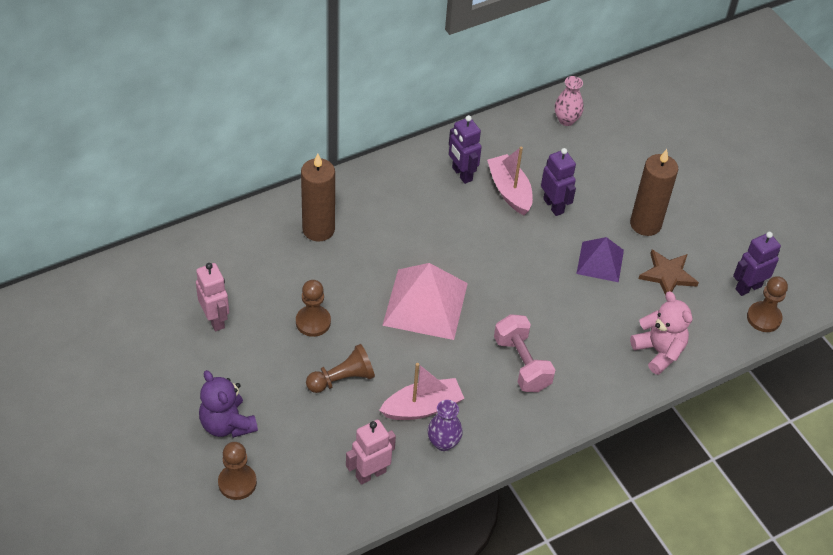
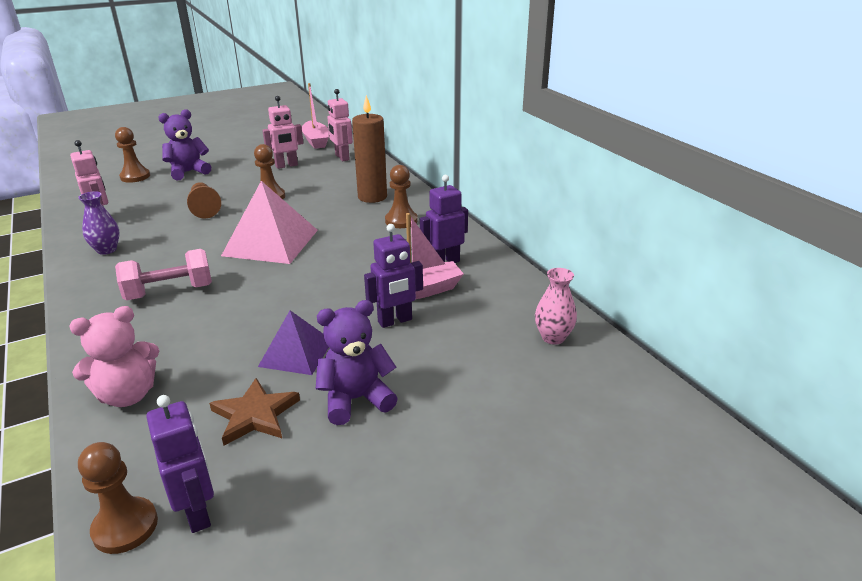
camera: 95 degrees right, 20 degrees down
pink boat [379,363,465,420] -> pink boat moved to [302,83,329,149]
brown candle [630,149,678,236] -> purple teddy bear [316,300,398,425]
none -> pink robot [328,89,353,161]
none -> brown pawn [385,165,418,228]

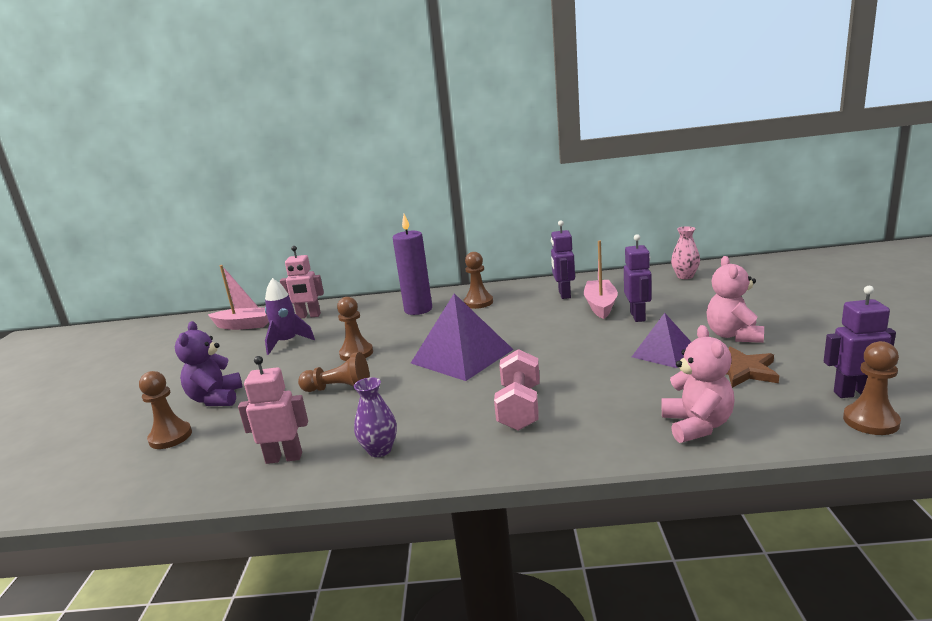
camera: 60 degrees left, 10 degrees down
pink pyramid [221,181,318,264] -> purple pyramid [411,293,513,381]
pink robot [262,96,303,169] -> purple rocket [265,278,315,355]
purple teddy bear [316,300,398,425] -> pink teddy bear [707,256,764,343]
brown candle [352,95,387,203] -> purple candle [393,214,432,315]

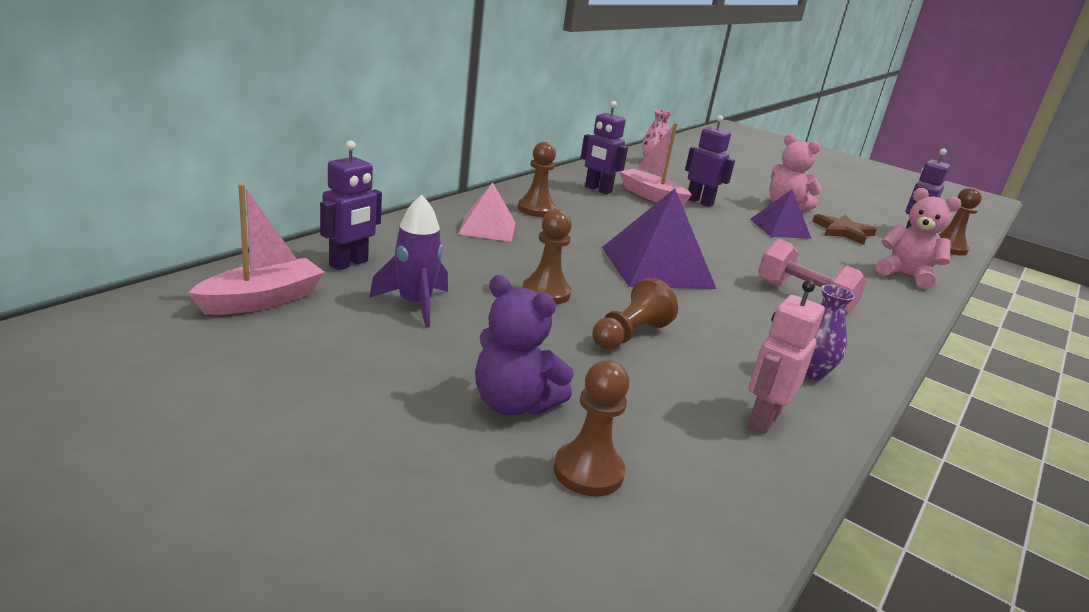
camera: 60 degrees left, 5 degrees up
pink robot [280,246,324,318] -> purple robot [320,140,382,270]
purple candle [393,214,432,315] -> pink pyramid [458,182,516,242]

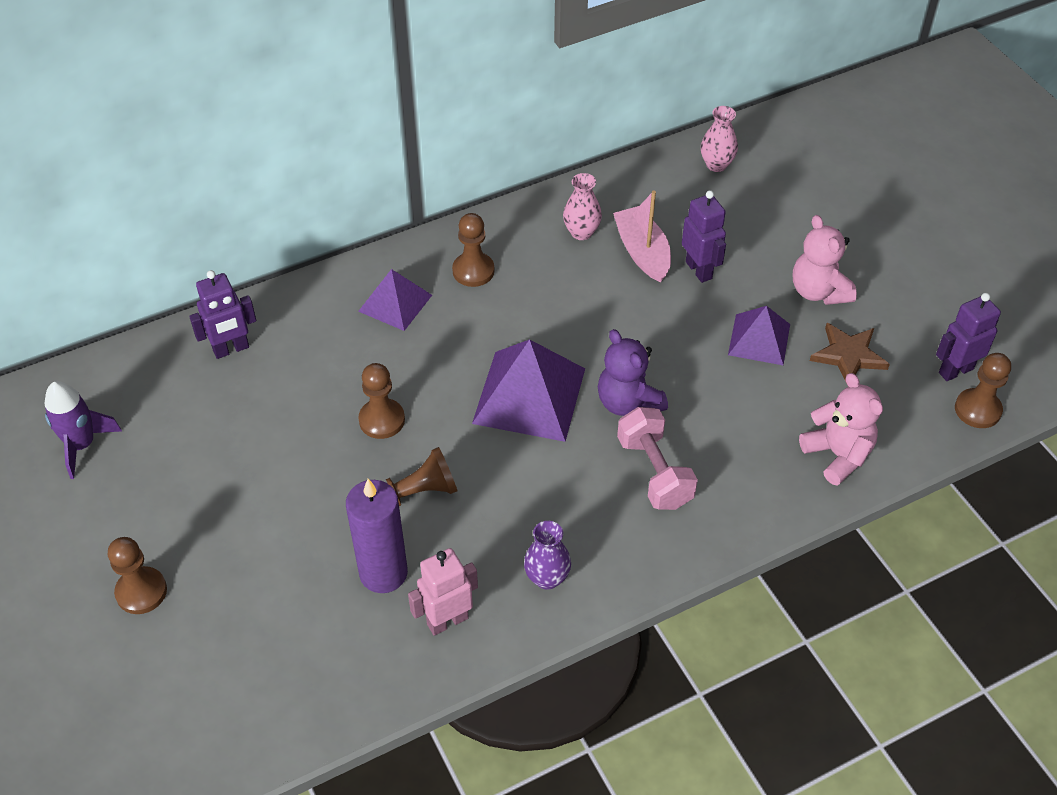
camera: 30 degrees right, 25 degrees up
pink boat [188,184,325,315] -> none
purple rocket [369,195,448,328] -> purple rocket moved to [45,381,122,479]
pink pyramid [458,182,516,242] -> purple pyramid [358,269,432,331]
purple teddy bear [475,275,574,415] -> purple teddy bear moved to [598,329,668,416]
brown pawn [554,360,629,496] -> brown pawn moved to [108,537,167,614]
purple robot [581,101,628,194] -> pink vase [563,173,602,240]
none -> purple candle [346,479,408,593]

